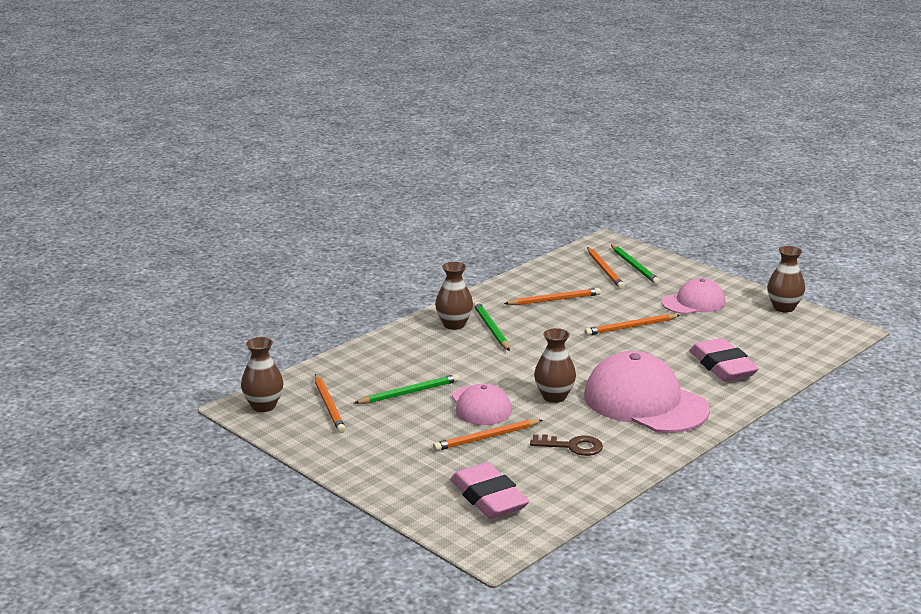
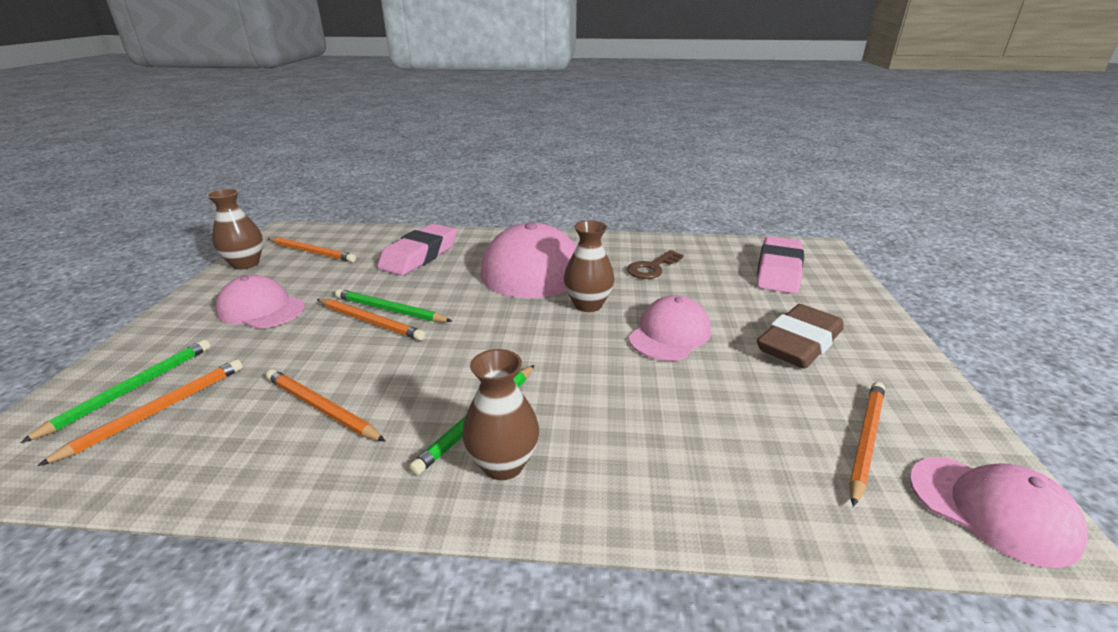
camera: 130 degrees left, 5 degrees up
brown vase [241,337,284,412] -> pink cap [910,457,1088,568]
green pencil [354,374,459,404] -> green pencil moved to [335,289,452,322]
orange pencil [433,419,543,451] -> orange pencil moved to [268,237,356,262]
brown key [530,434,603,456] -> brown key turned 105 degrees counterclockwise [627,250,684,279]
none -> brown eraser [757,304,844,369]

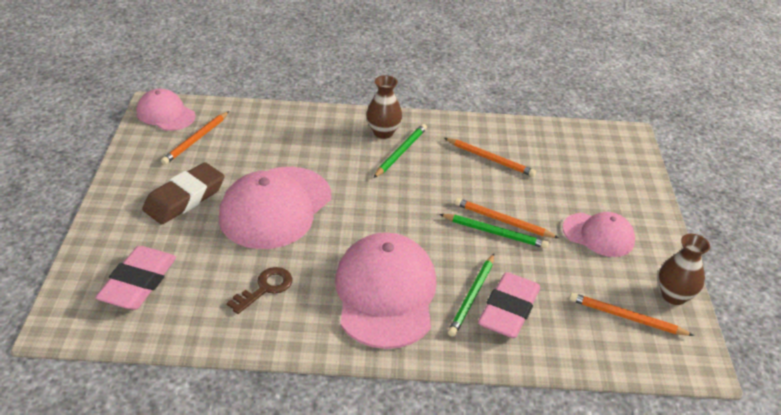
camera: 175 degrees right, 10 degrees up
green pencil [20,340,211,443] -> green pencil moved to [448,254,494,337]
orange pencil [37,359,243,466] -> none
brown vase [564,221,614,312] -> none
pink cap [629,295,711,361] -> pink cap [219,167,331,249], size x1.75

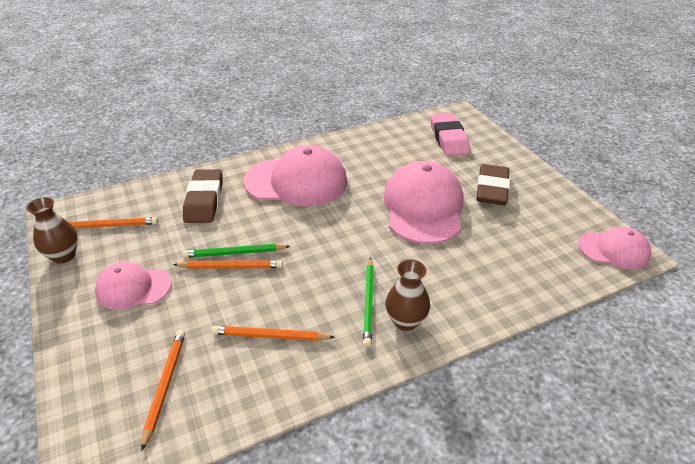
camera: 155 degrees right, 0 degrees up
orange pencil [161,111,229,165] -> orange pencil moved to [141,330,185,451]
brown key [227,267,293,314] -> none
pink cap [335,232,437,349] -> pink cap turned 60 degrees counterclockwise [244,145,348,207]
green pencil [448,254,494,337] -> none
pink eraser [478,272,540,338] -> brown eraser [183,169,223,223]

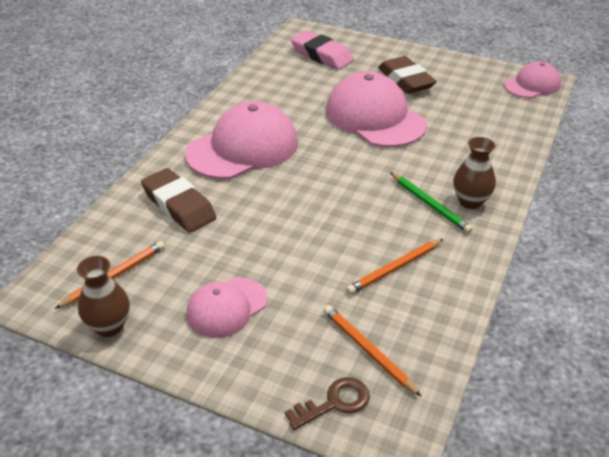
camera: 40 degrees left, 0 degrees up
orange pencil [173,260,283,269] -> none
green pencil [182,244,290,258] -> none
none -> brown key [285,377,370,430]

